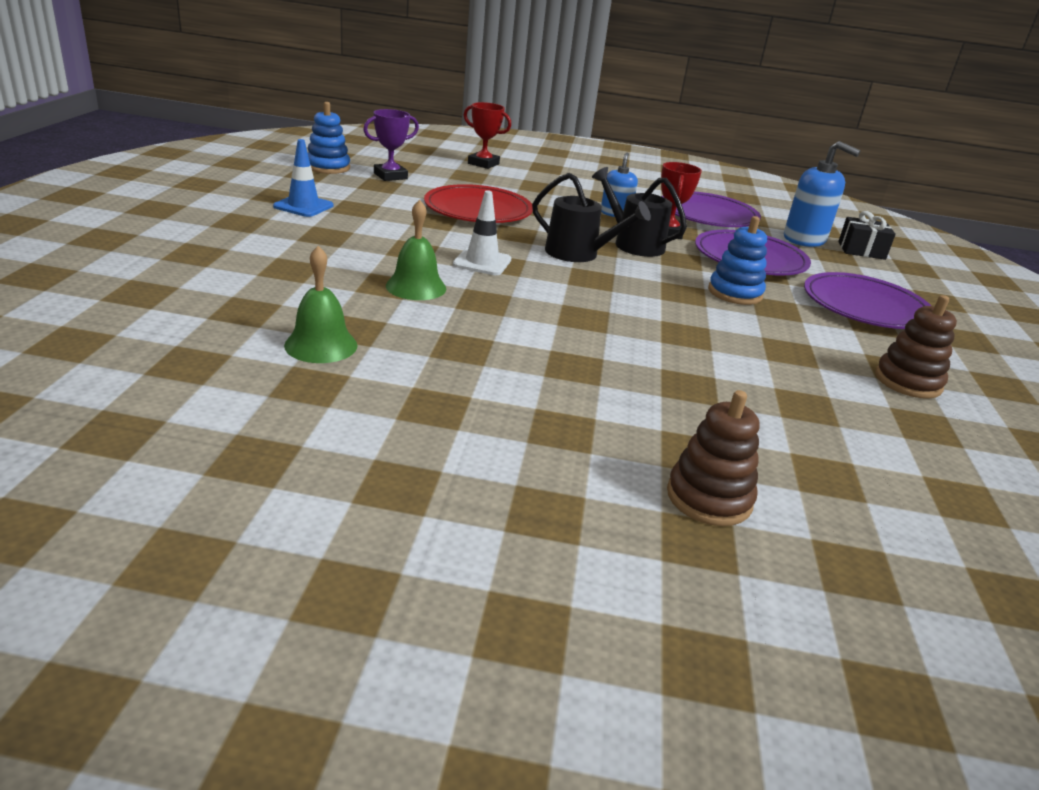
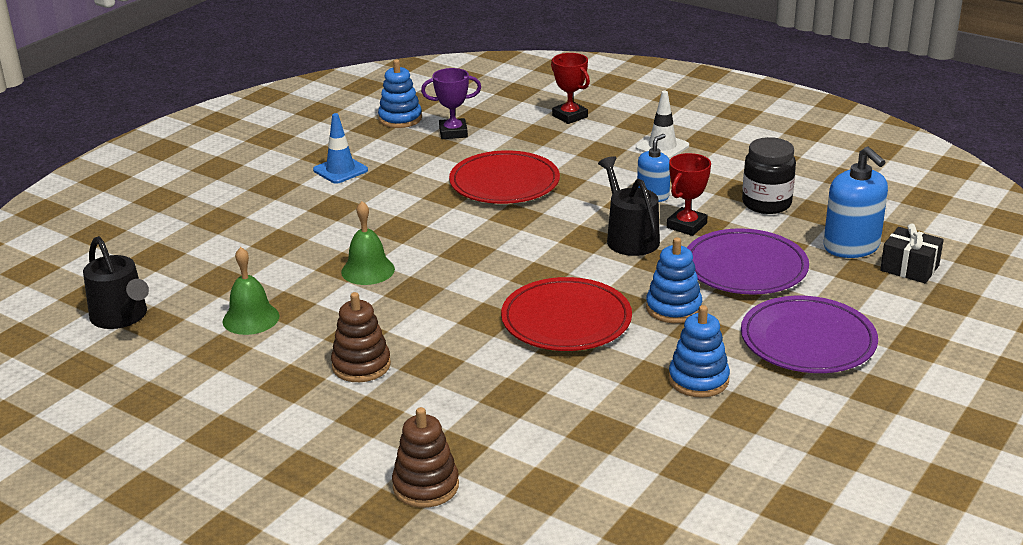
camera: 30 degrees right, 0 degrees up
white traffic cone [453,191,512,275] -> white traffic cone moved to [636,91,689,159]
black watering can [532,173,651,262] -> black watering can moved to [83,236,149,329]
purple plate [662,192,761,227] -> black jar [742,137,796,214]
brown stacking toy [875,295,957,399] -> brown stacking toy moved to [331,292,391,382]
none -> red plate [501,277,632,351]
none -> blue stacking toy [669,305,730,398]

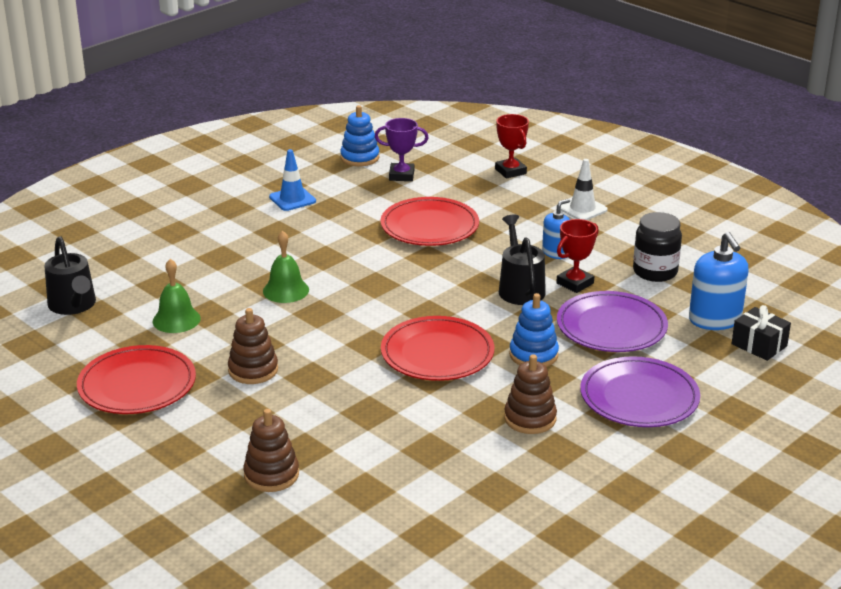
camera: 10 degrees right, 0 degrees up
blue stacking toy [669,305,730,398] -> brown stacking toy [504,355,557,434]
none -> red plate [77,345,196,414]

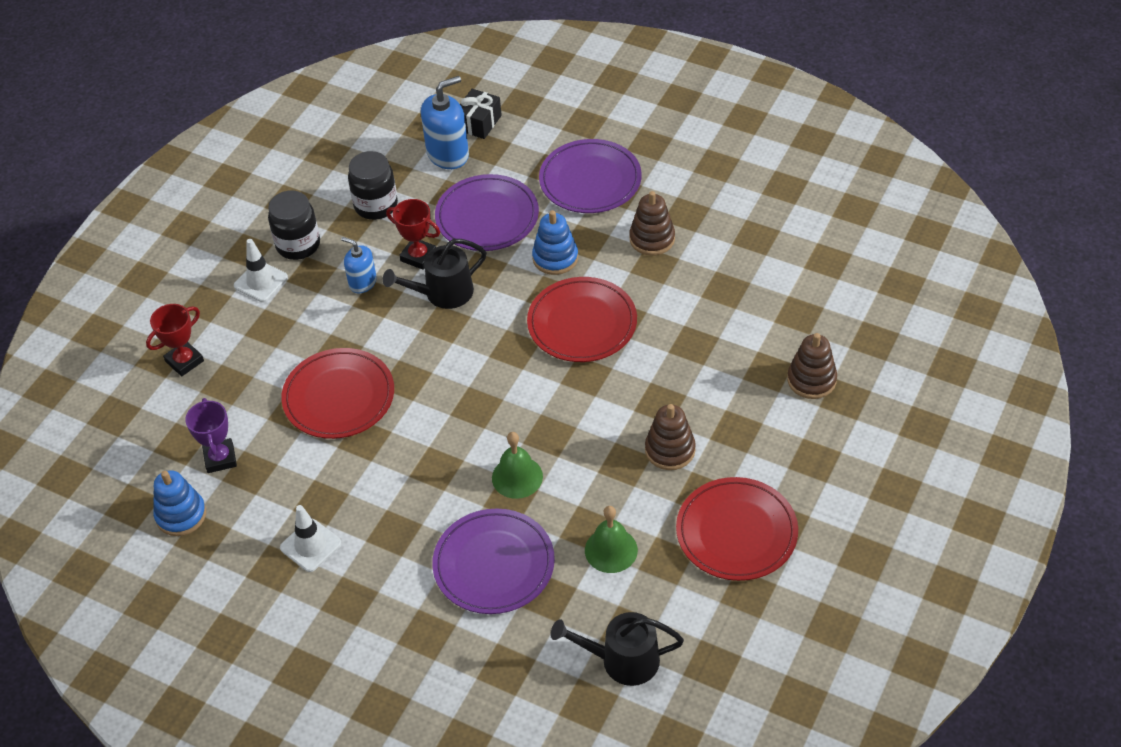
camera: 105 degrees left, 20 degrees up
black watering can [44,236,96,315] -> black watering can turned 135 degrees counterclockwise [551,612,684,686]
blue traffic cone [269,149,316,211] -> white traffic cone [280,505,342,572]
none -> black jar [268,190,320,260]
none -> purple plate [432,509,555,614]

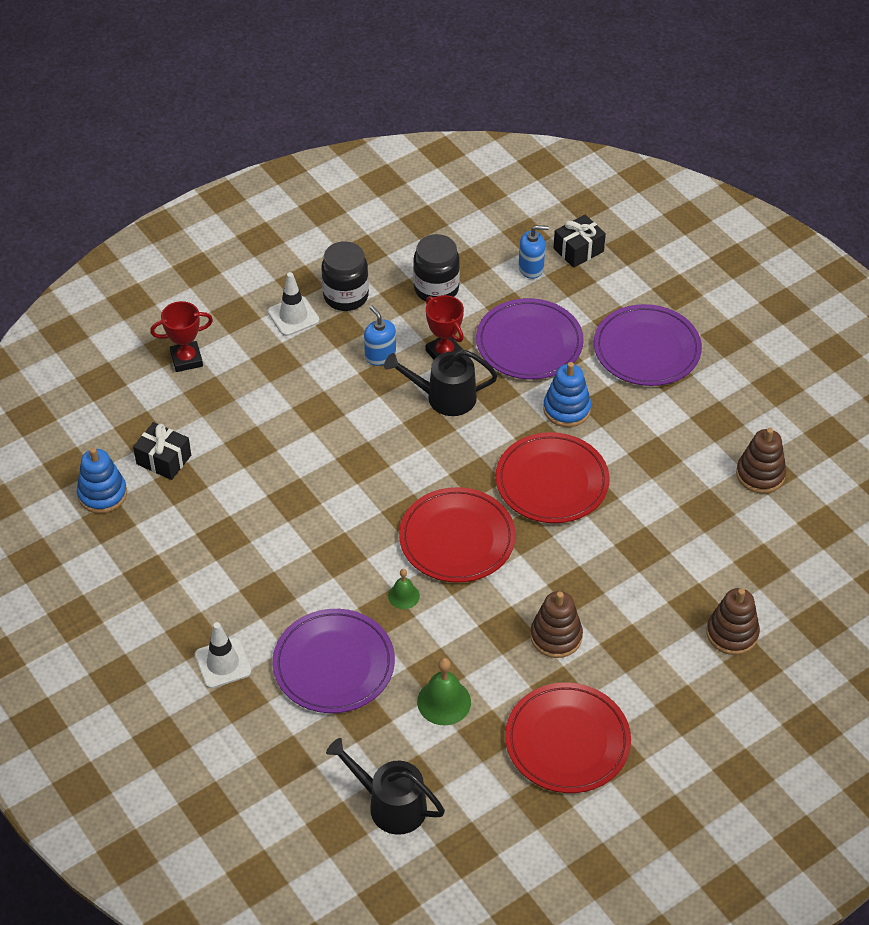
camera: 25 degrees right, 0 degrees up
purple trophy [185,398,237,473] -> black gift [133,422,191,480]
white traffic cone [280,505,342,572] -> white traffic cone moved to [195,622,251,688]
red plate [281,348,394,439] -> red plate moved to [399,487,516,583]
blue soap dispenser [421,76,469,169] -> blue soap dispenser [519,225,549,279], size x0.61
green bell [492,432,543,499] -> green bell [388,569,420,609], size x0.61
brown stacking toy [629,191,675,256] -> brown stacking toy moved to [736,428,786,493]

